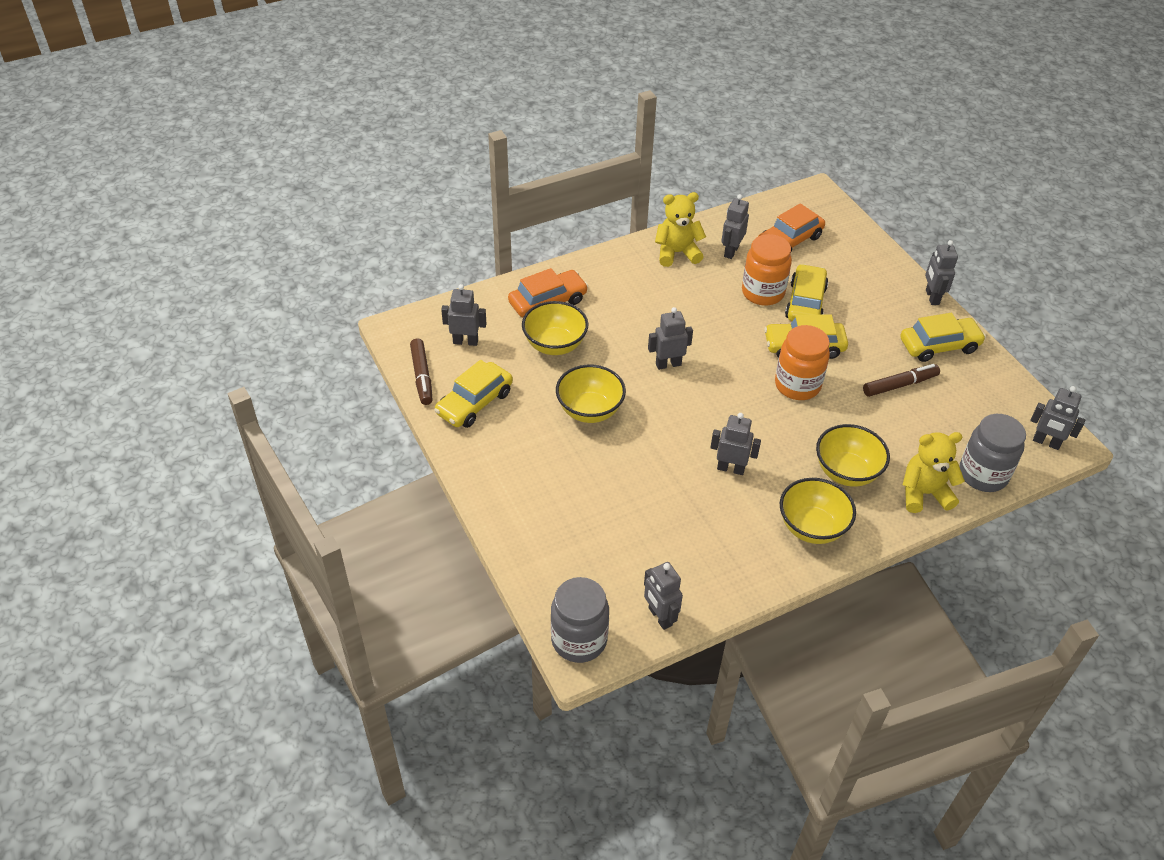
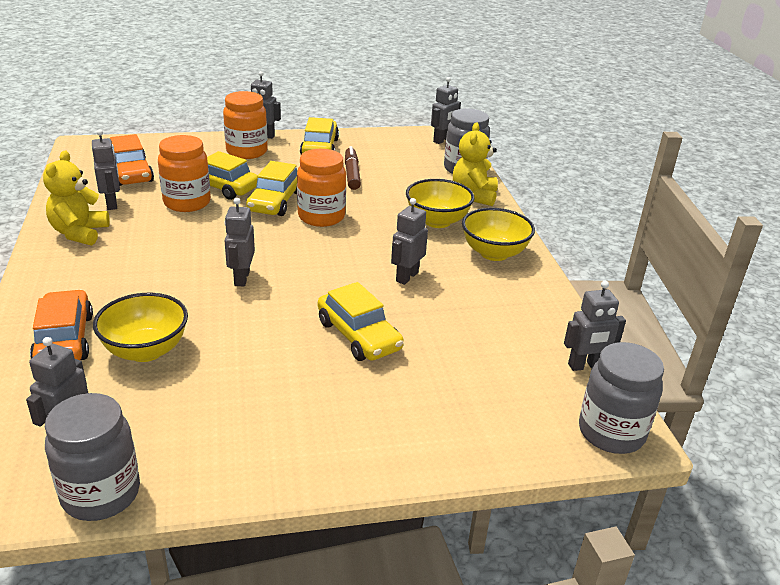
camera: 75 degrees left, 15 degrees down
brown marker [410,339,433,405] -> grey jar [45,393,140,521]
yellow car [434,360,513,428] -> yellow car moved to [318,282,404,361]
yellow bowl [556,365,626,423] -> none
grey robot [721,194,749,259] -> grey robot turned 150 degrees counterclockwise [92,129,120,210]
none -> orange jar [223,91,268,159]

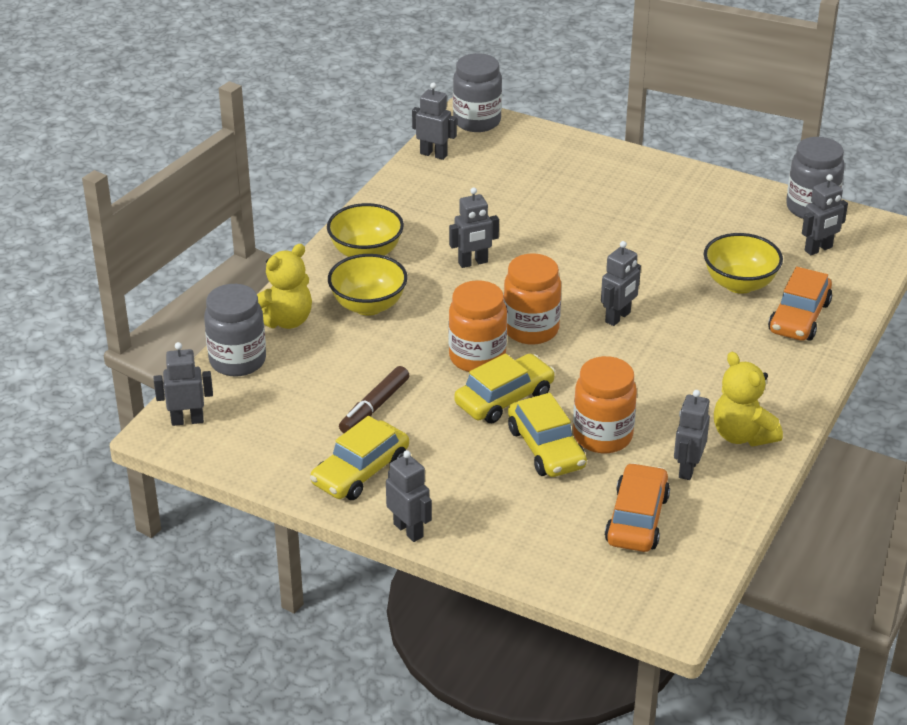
camera: 140 degrees left, 5 degrees up
yellow teddy bear [43,151,110,246] -> yellow teddy bear turned 105 degrees clockwise [714,352,783,447]
orange jar [223,91,268,159] -> orange jar moved to [504,253,561,345]
yellow car [318,282,404,361] -> none

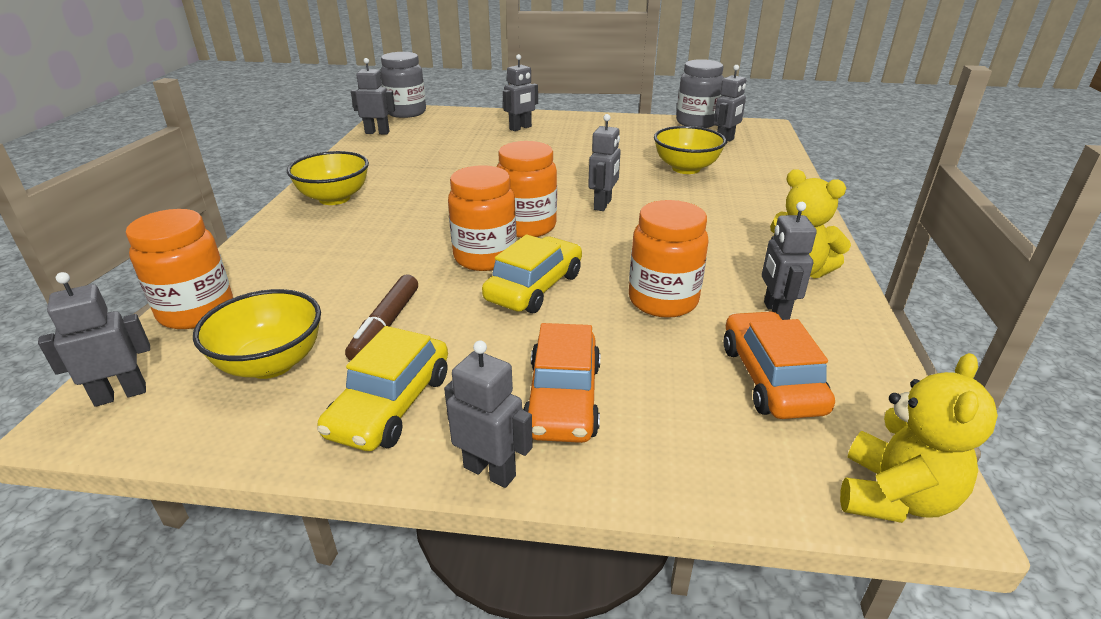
camera: 20 degrees left, 5 degrees down
grey jar [204,284,266,377] -> orange jar [126,209,233,329]
yellow teddy bear [257,244,312,329] -> yellow teddy bear moved to [840,353,998,523]
yellow bowl [328,254,408,316] -> yellow bowl moved to [193,289,321,379]
grey robot [449,187,499,268] -> grey robot moved to [503,54,538,131]
yellow car [508,393,587,477] -> none
orange car [768,267,832,341] -> orange car moved to [523,323,600,443]

